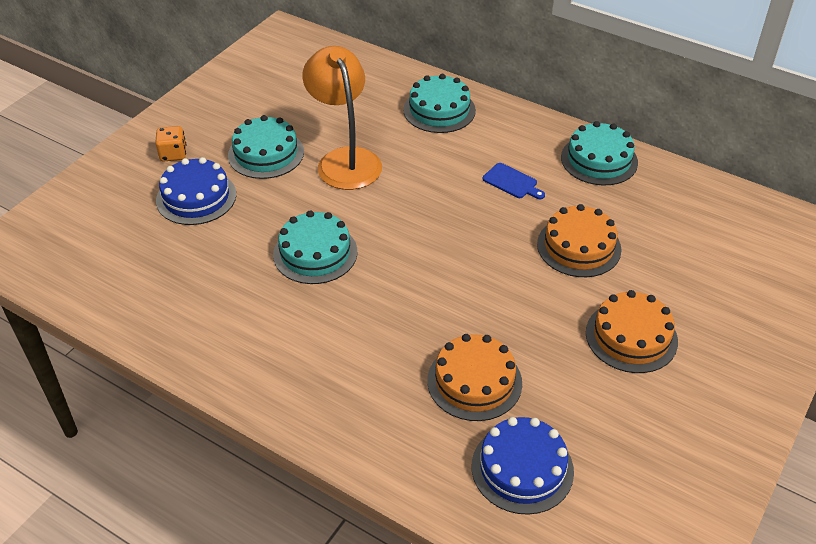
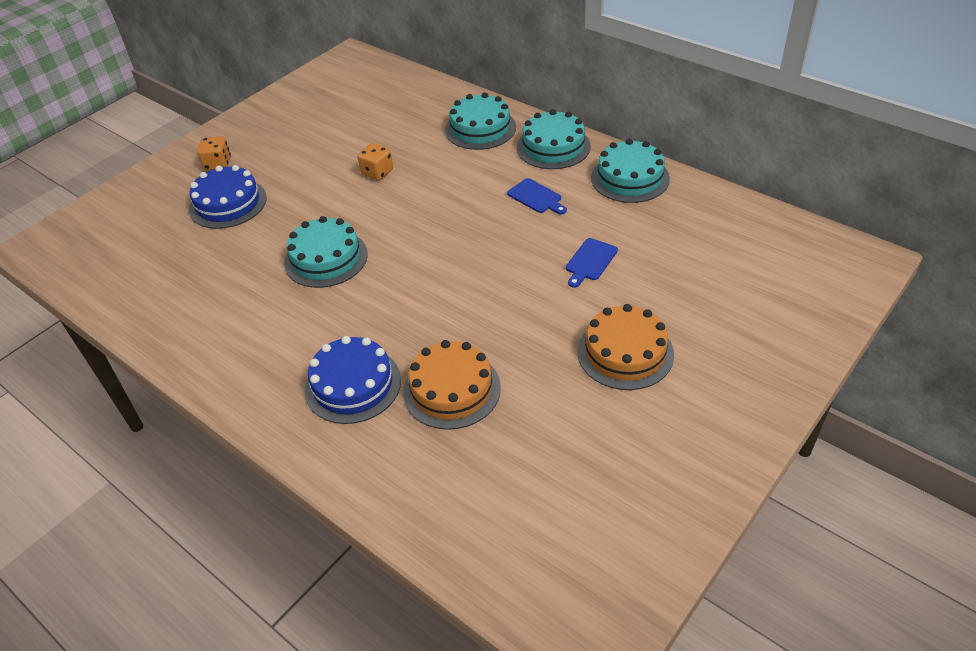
camera: 10 degrees right, 0 degrees up
turquoise cake [228,115,304,179] -> turquoise cake moved to [517,109,591,169]
orange lamp [302,46,382,190] -> orange dice [357,143,393,180]
blue cake [472,417,574,515] -> blue cake moved to [305,336,401,424]
orange cake [537,204,622,277] -> blue cutting board [566,238,618,288]

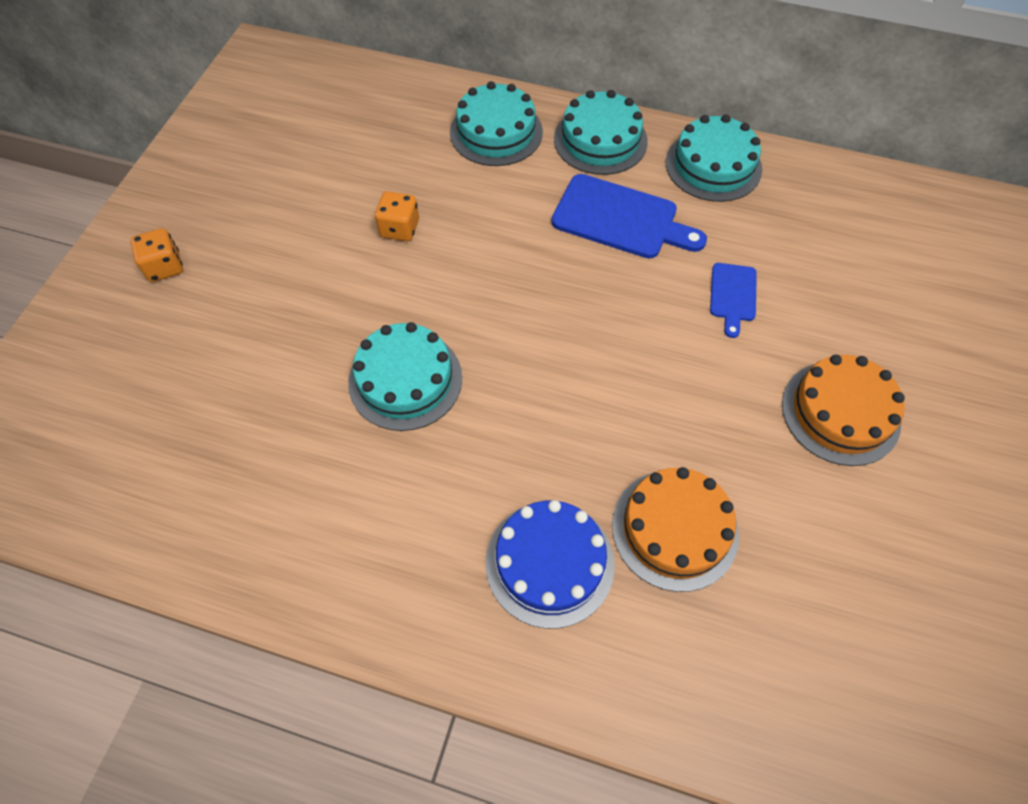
camera: 25 degrees left, 15 degrees up
blue cake [189,165,267,229] -> none
blue cutting board [507,178,567,214] -> blue cutting board [551,174,707,259], size x1.82

